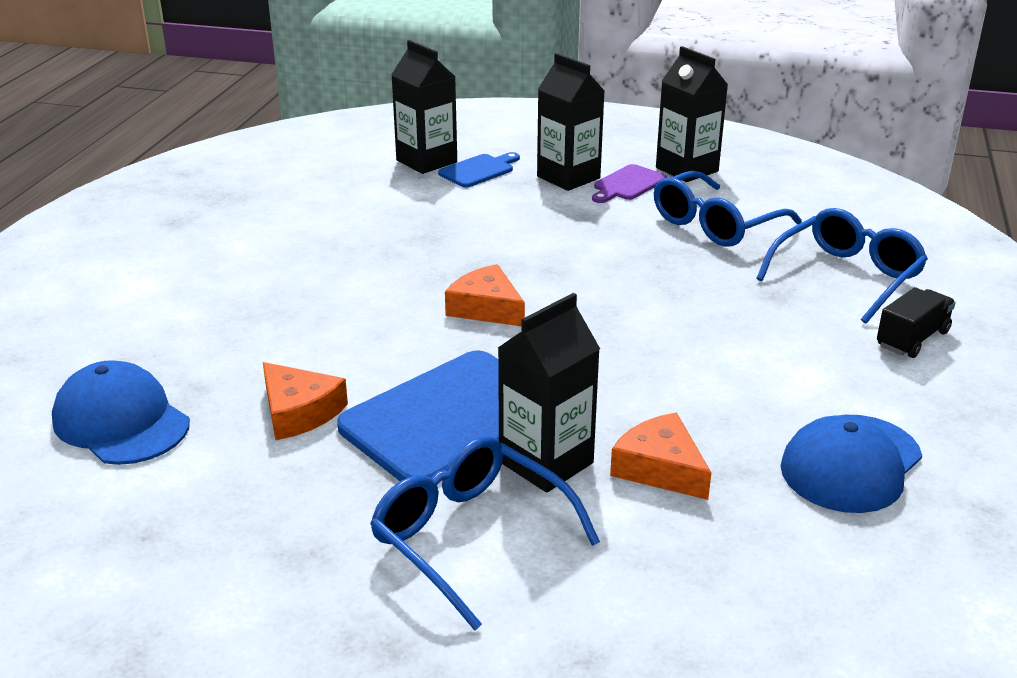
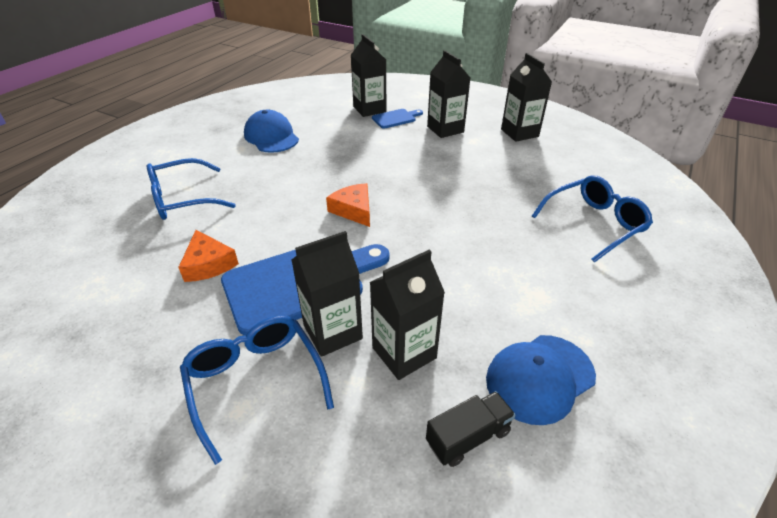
camera: 15 degrees right, 10 degrees up
blue cap [52,360,190,465] -> blue cap moved to [244,110,299,153]
purple cutting board [592,164,667,203] -> none
orange cheese [610,413,711,500] -> black carton [370,249,445,380]
blue glasses [654,171,802,247] -> blue glasses moved to [147,158,236,220]
black truck [877,287,956,358] -> black truck moved to [426,391,516,467]

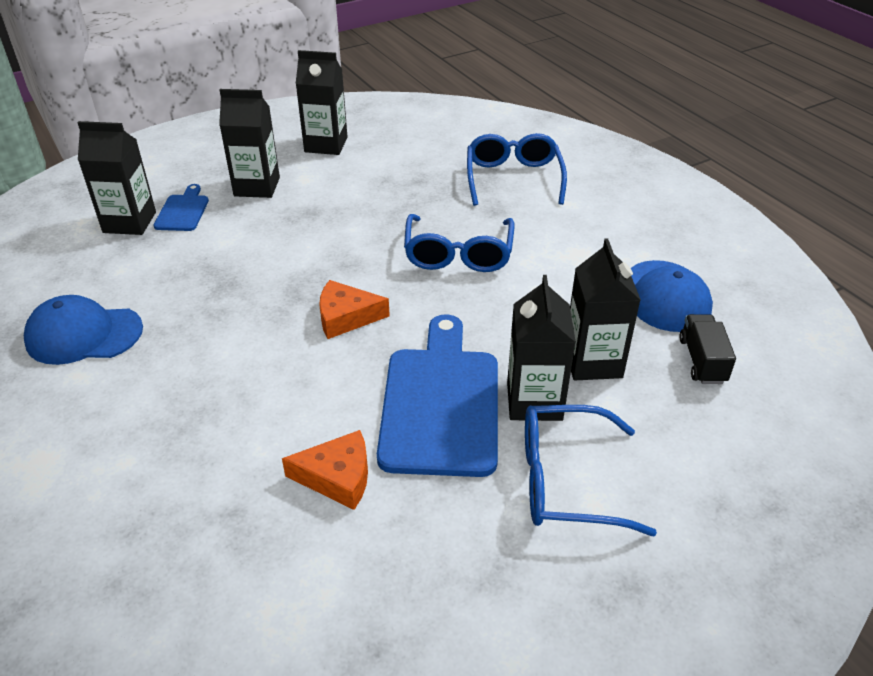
camera: 60 degrees left, 0 degrees up
blue glasses [147,158,236,220] -> blue glasses moved to [404,214,515,272]

